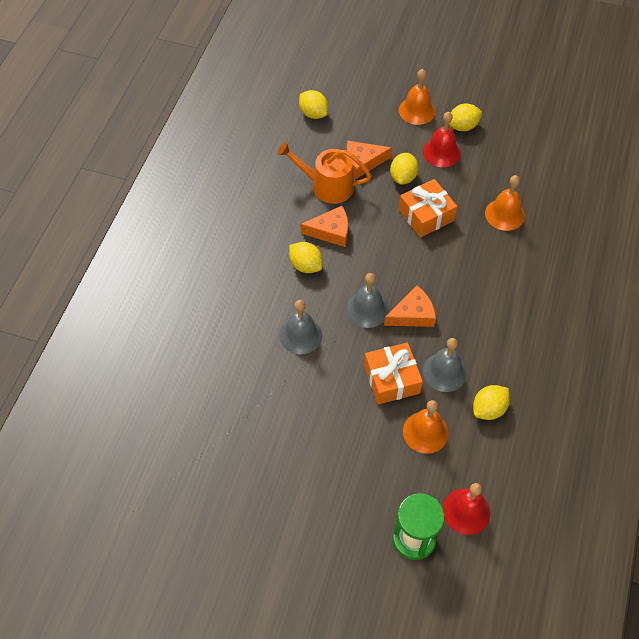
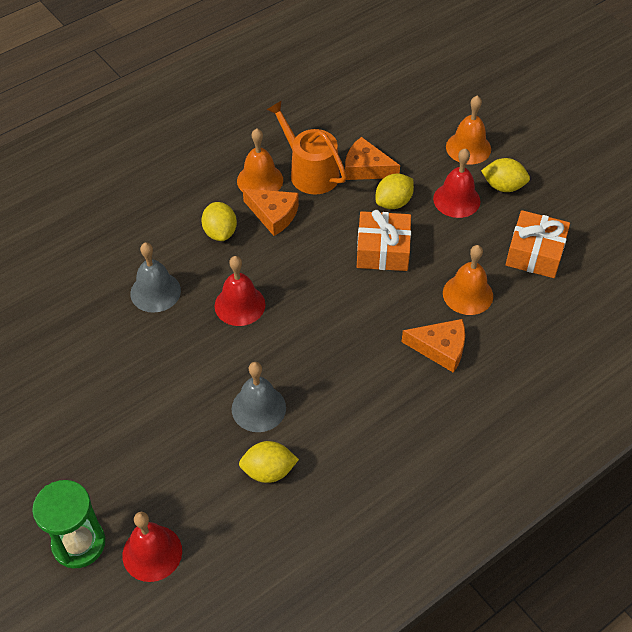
camera: 35 degrees right, 5 degrees down
yellow lemon [299,90,328,119] -> none
grey bell [346,273,389,328] -> red bell [215,256,266,326]
orange gift [364,342,423,405] -> orange gift moved to [506,210,570,278]
orange cheese [384,286,436,327] -> orange cheese moved to [402,319,465,373]
orange bell [403,400,449,454] -> orange bell moved to [237,129,283,192]

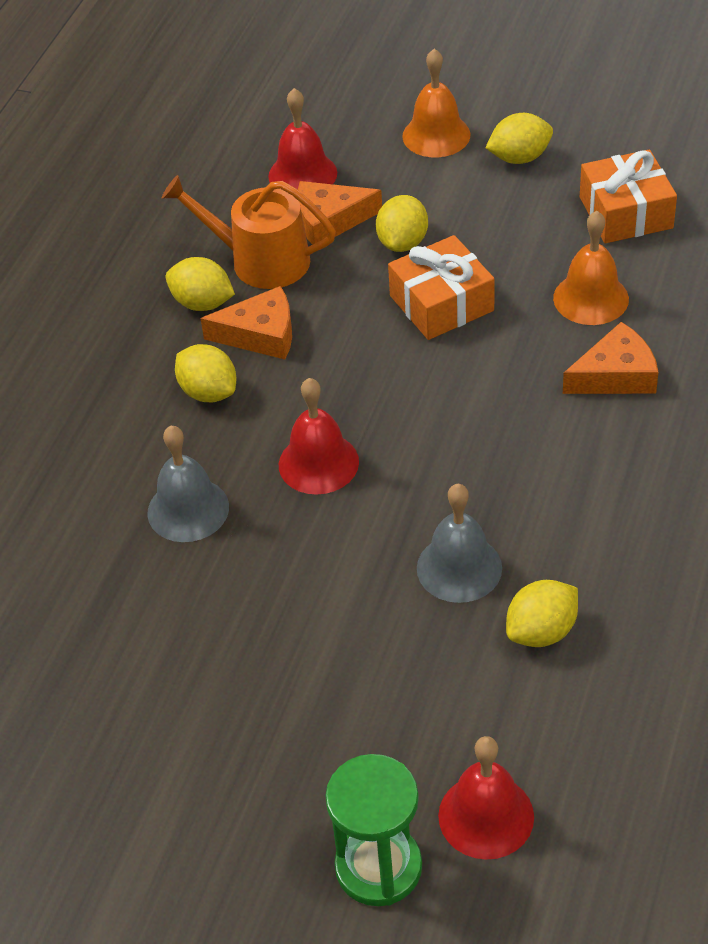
camera: 30 degrees left, 5 degrees down
orange bell [237,129,283,192] -> yellow lemon [166,257,235,311]
red bell [433,148,481,218] -> red bell moved to [268,88,337,190]

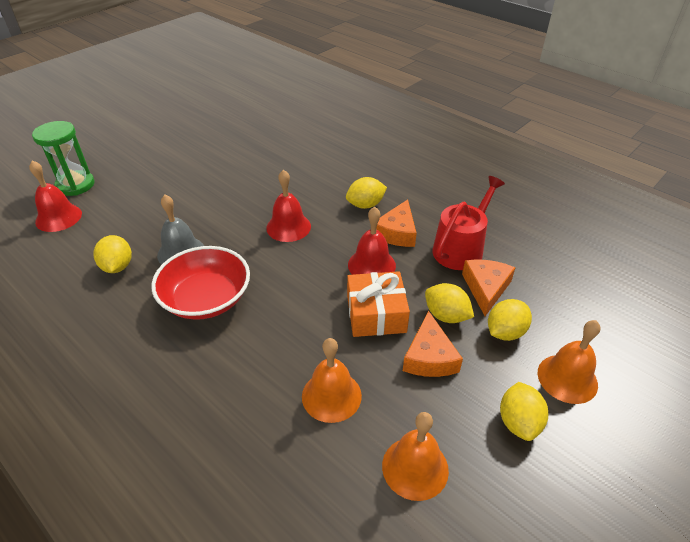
camera: 110 degrees right, 5 degrees down
grey bell [147,426,229,542] -> none
orange watering can [162,175,336,289] -> red watering can [433,176,505,270]
yellow lemon [166,257,235,311] -> yellow lemon moved to [488,299,532,341]
red bell [268,88,337,190] -> red bell moved to [348,207,396,275]
orange cheese [563,322,658,394] -> orange cheese moved to [403,311,463,377]
orange gift [580,150,677,243] -> orange bell [382,412,449,501]
none -> red bowl [152,246,250,320]

